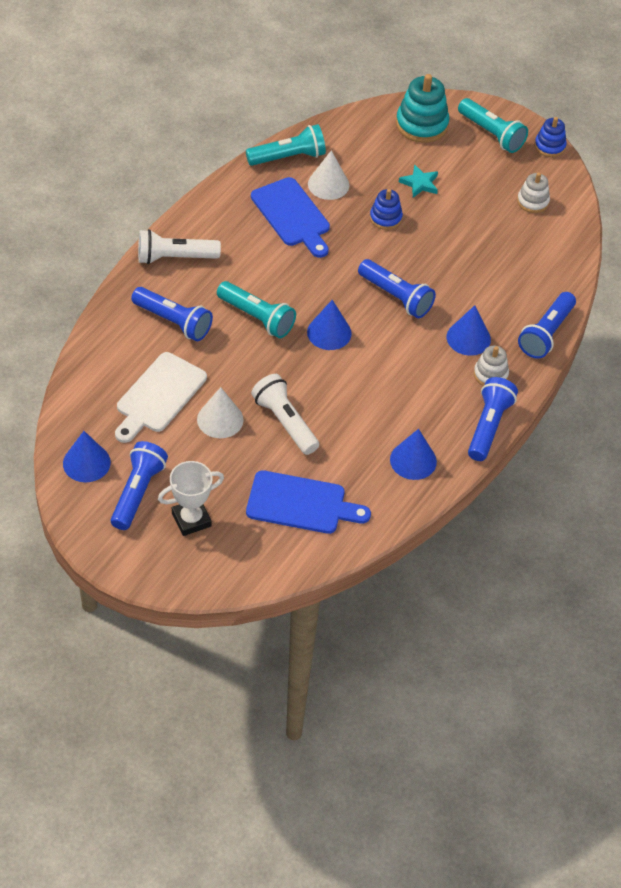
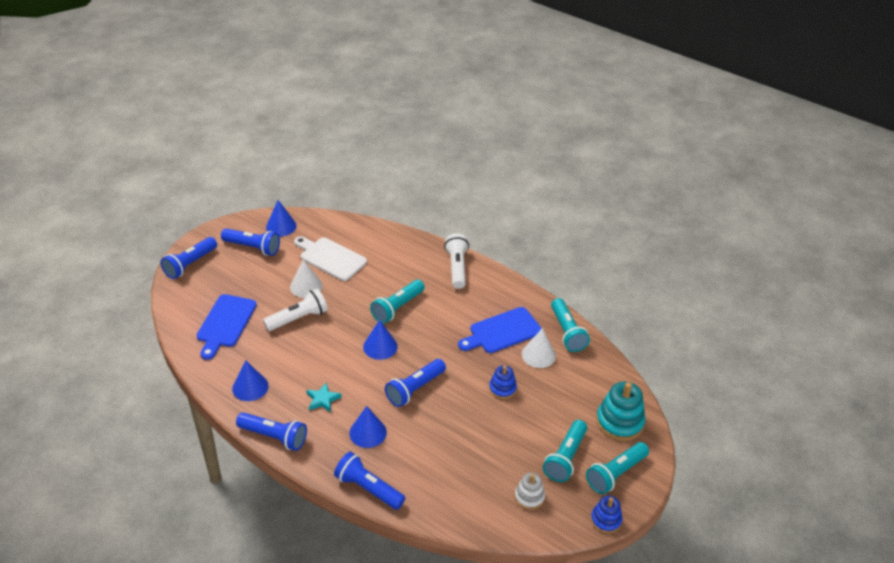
camera: 95 degrees right, 10 degrees down
blue flashlight [131,287,213,341] -> blue flashlight moved to [160,237,217,279]
white trophy [158,461,224,536] -> none
turquoise star [399,164,438,198] -> turquoise star moved to [306,383,342,412]
white stacking toy [474,346,509,386] -> none
none -> turquoise flashlight [543,420,587,482]

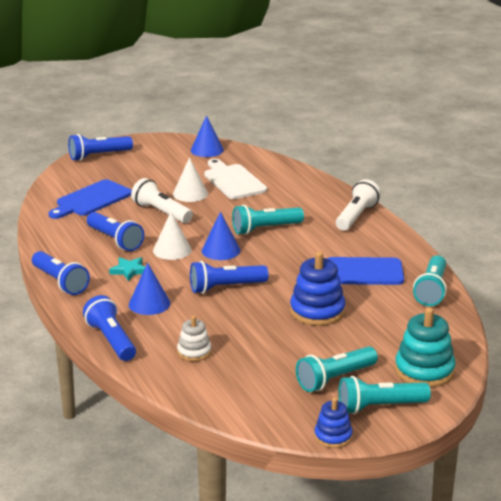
camera: 30 degrees right, 15 degrees down
blue flashlight [221,228,280,256] -> blue flashlight moved to [87,212,144,251]
blue cone [232,360,269,401] -> none
white flashlight [263,289,328,331] -> white flashlight turned 135 degrees counterclockwise [131,178,193,223]
blue stacking toy [489,365,517,399] -> blue stacking toy [290,251,345,326], size x1.69
white stacking toy [515,473,545,510] -> white stacking toy moved to [177,316,212,362]
white cone [522,328,556,368] -> white cone moved to [153,212,192,260]

